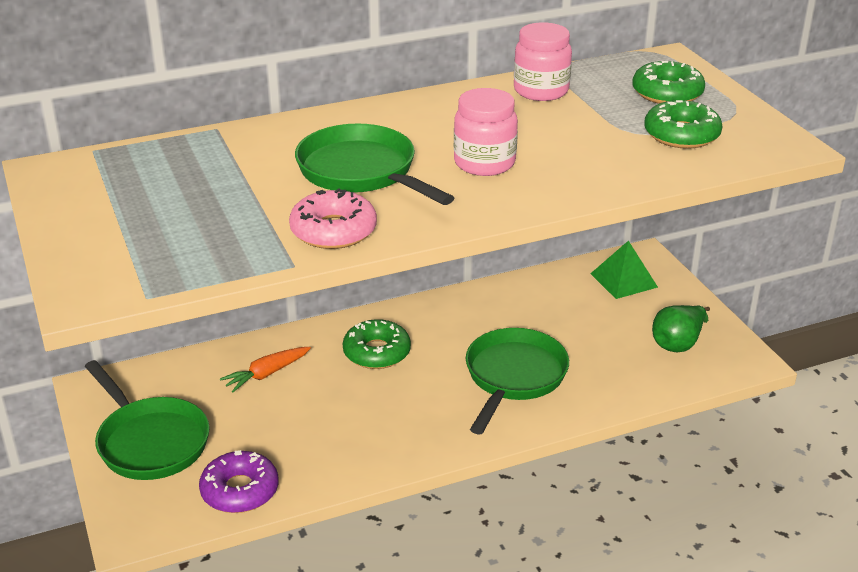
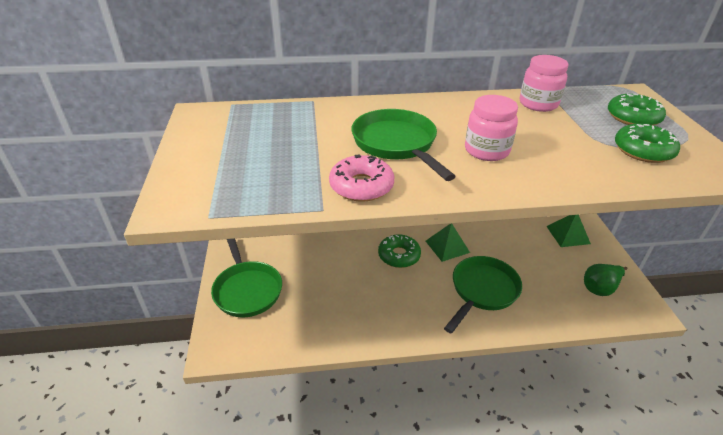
camera: 15 degrees right, 5 degrees up
purple donut [199,450,279,513] -> none
orange carrot [220,347,311,392] -> none
none -> green pyramid [426,223,470,262]

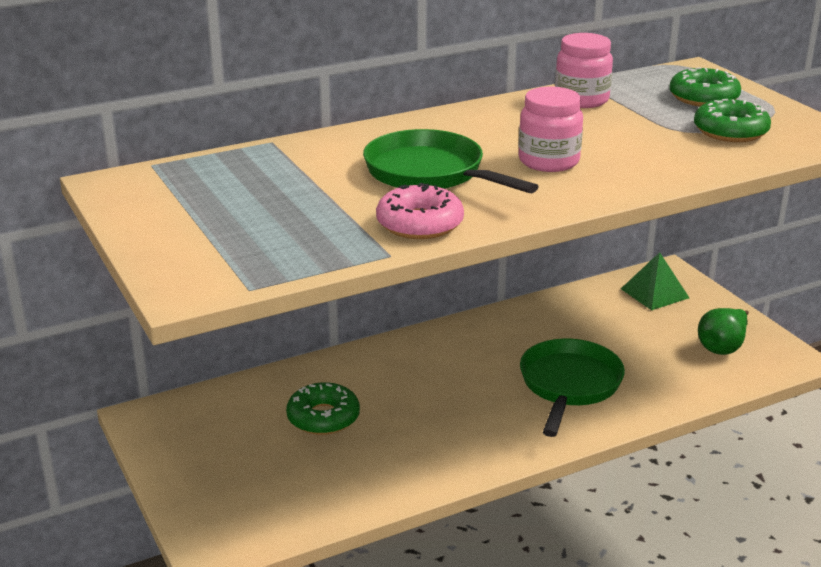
camera: 20 degrees left, 10 degrees down
green pan [211,239,282,317] -> none
green donut [378,234,421,268] -> green donut moved to [286,382,360,435]
green pyramid [426,223,470,262] -> none

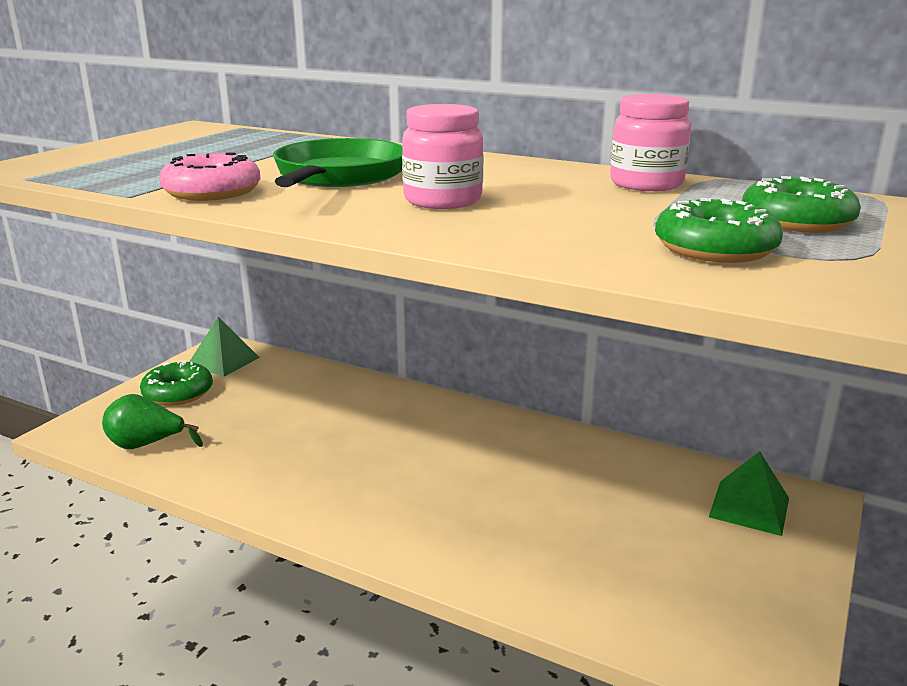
camera: 55 degrees right, 5 degrees down
green donut [286,382,360,435] -> green donut moved to [140,360,213,406]
green pan [520,338,625,437] -> none
green pear [698,308,749,355] -> green pear moved to [102,394,203,449]
none -> green pyramid [189,317,260,377]

